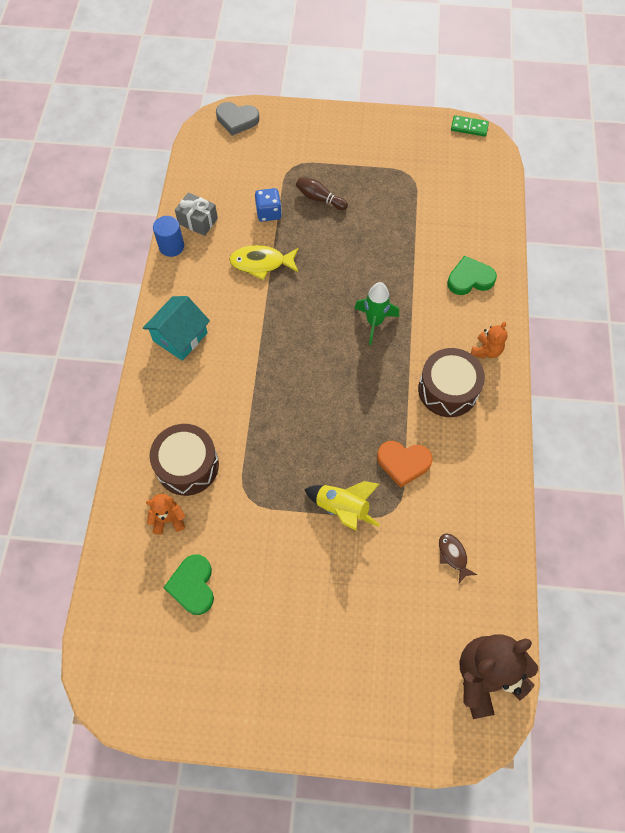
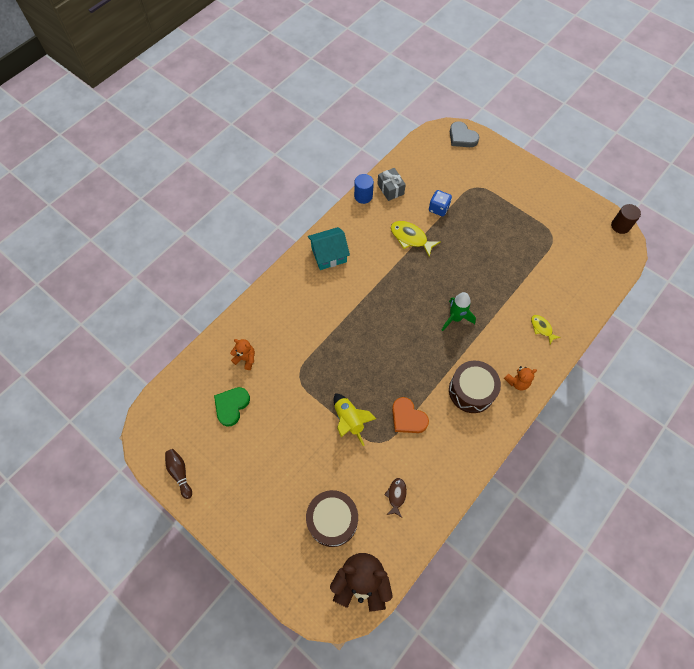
camera: 35 degrees right, 0 degrees up
brown drum [149,424,219,496] -> brown drum moved to [306,490,358,547]
brown bowling pin [296,177,348,210] -> brown bowling pin moved to [165,449,192,499]
green heart [447,256,497,295] -> yellow fish [531,315,561,344]
green domino [451,115,489,137] -> brown cylinder [611,204,641,234]

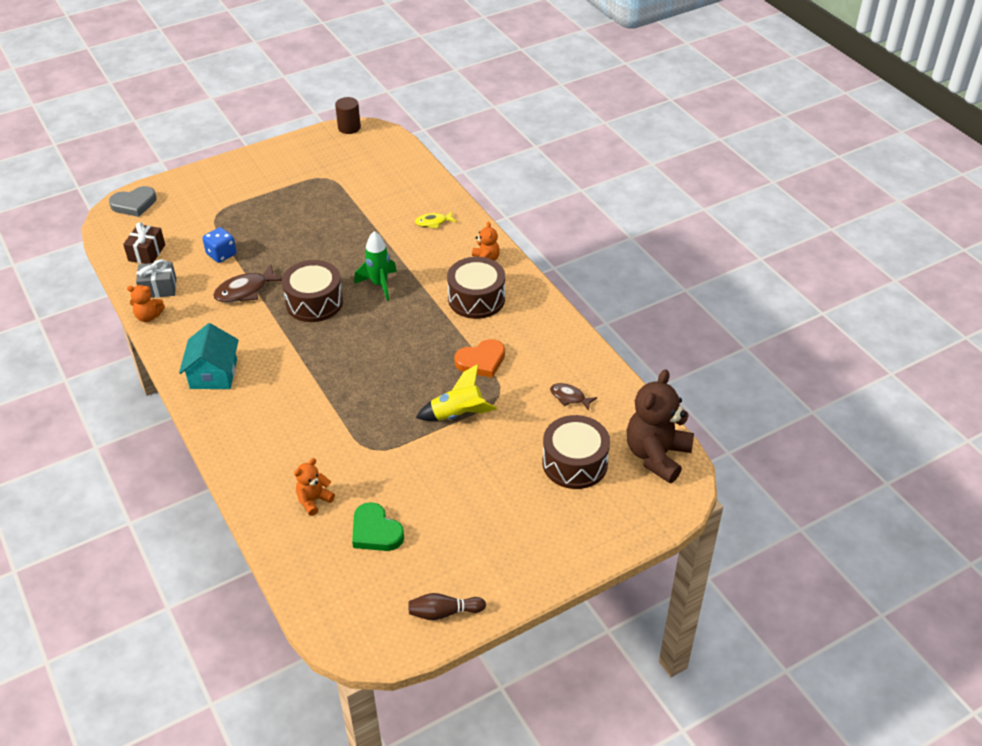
camera: 70 degrees left, 20 degrees down
blue cylinder [354,174,374,204] -> orange teddy bear [127,285,165,322]
yellow fish [391,221,441,257] -> brown fish [213,264,282,303]
none -> brown gift [123,222,165,264]
none -> brown drum [282,260,343,322]

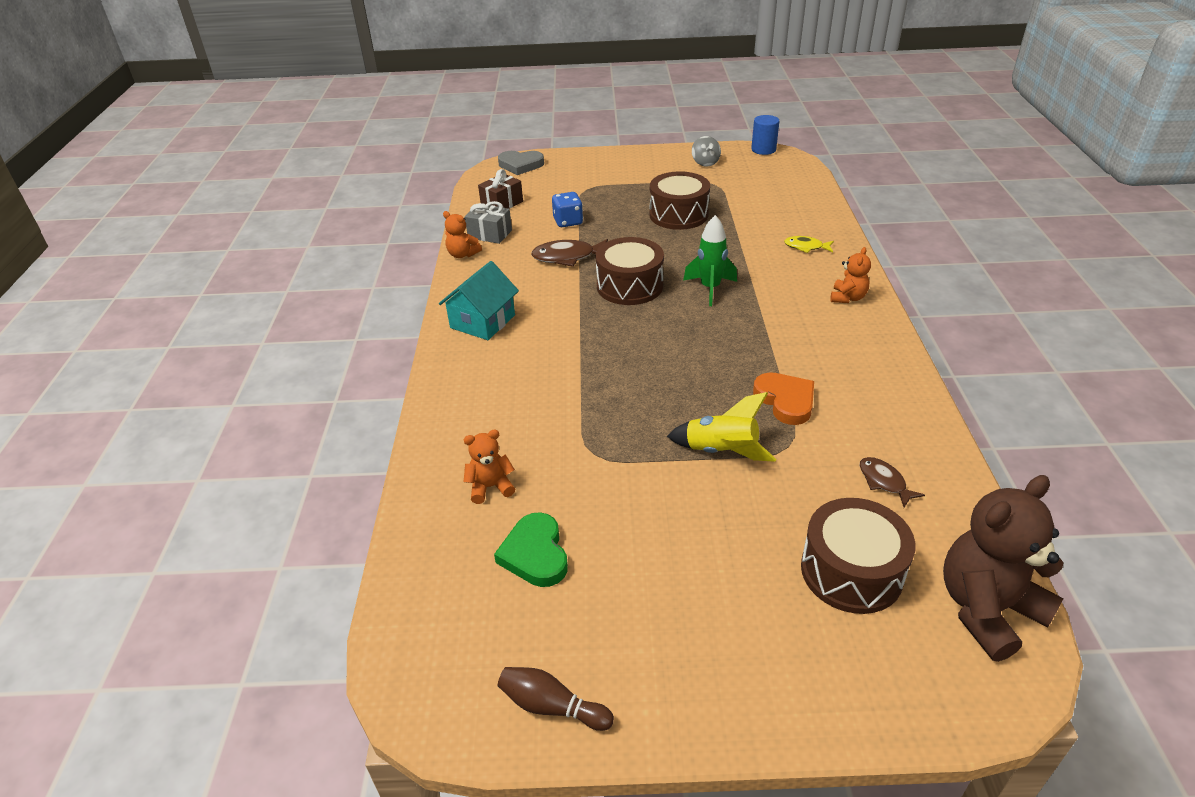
camera: 30 degrees right, 5 degrees down
brown cylinder [335,97,361,134] -> blue cylinder [751,115,779,155]
brown drum [447,257,505,319] -> brown drum moved to [649,171,710,230]
orange heart [454,339,505,378] -> orange heart turned 120 degrees counterclockwise [753,372,814,425]
none -> grey spinning top [692,136,721,166]

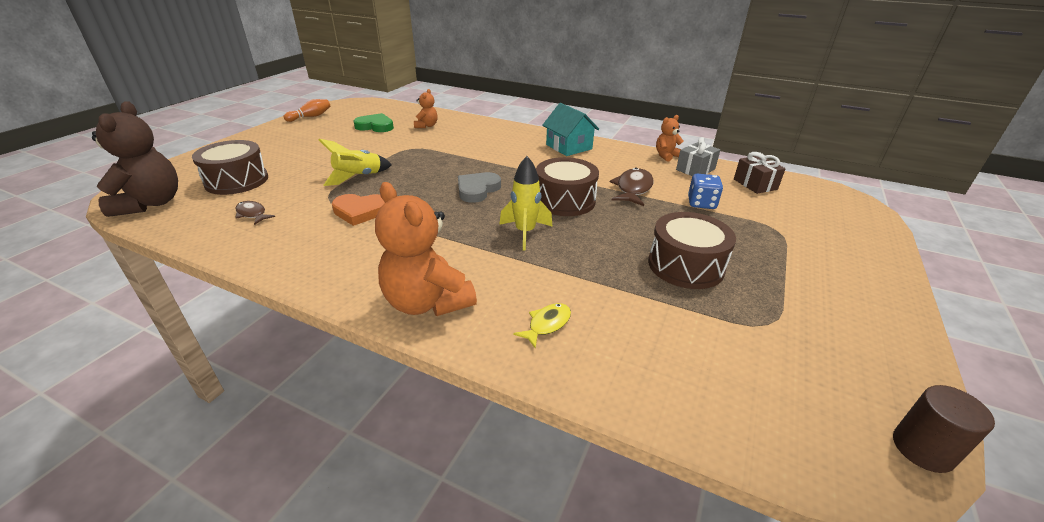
camera: 115 degrees right, 5 degrees down
grey heart [498,151,544,175] -> grey heart moved to [458,172,501,203]
brown bowling pin [498,667,614,731] -> orange bowling pin [283,99,330,122]
green rocket [683,215,737,306] -> yellow rocket [499,156,553,251]
grey spinning top [692,136,721,166] -> none
blue cylinder [751,115,779,155] -> brown cylinder [893,385,995,473]
orange teddy bear [831,247,871,303] -> orange teddy bear [375,182,477,316], size x1.98
brown fish [859,457,925,507] -> brown fish turned 135 degrees counterclockwise [235,201,275,225]

